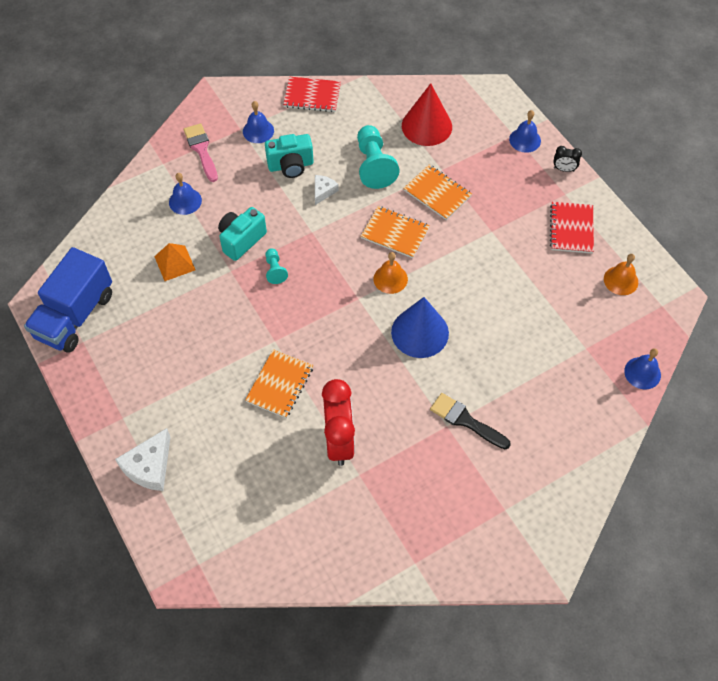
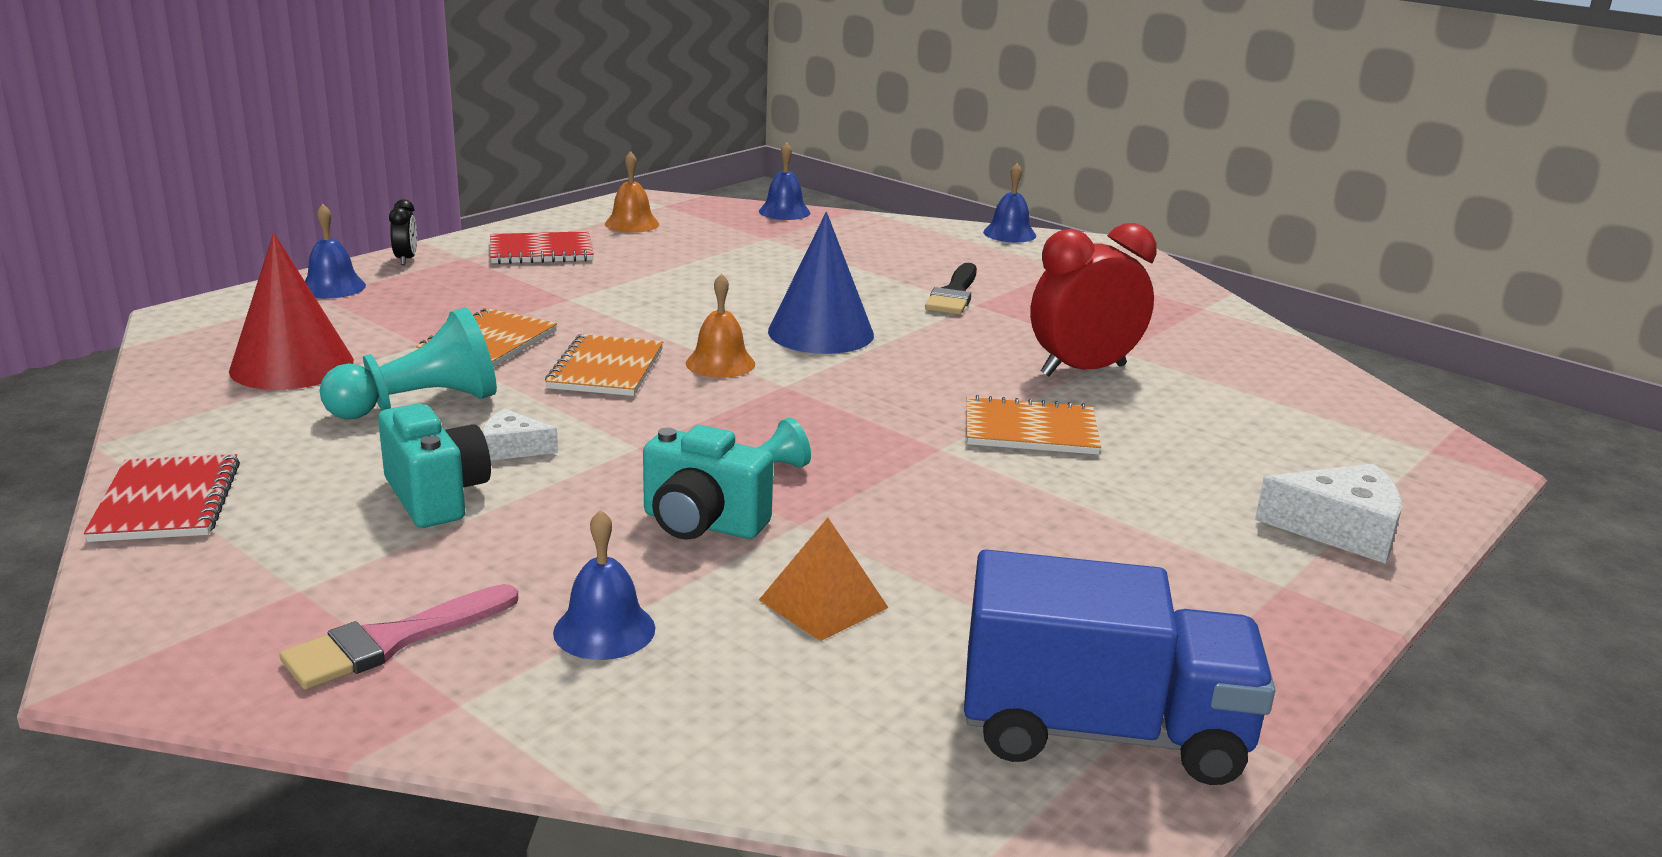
camera: 110 degrees left, 35 degrees down
blue bell [243,101,274,143] -> blue bell moved to [983,163,1036,242]

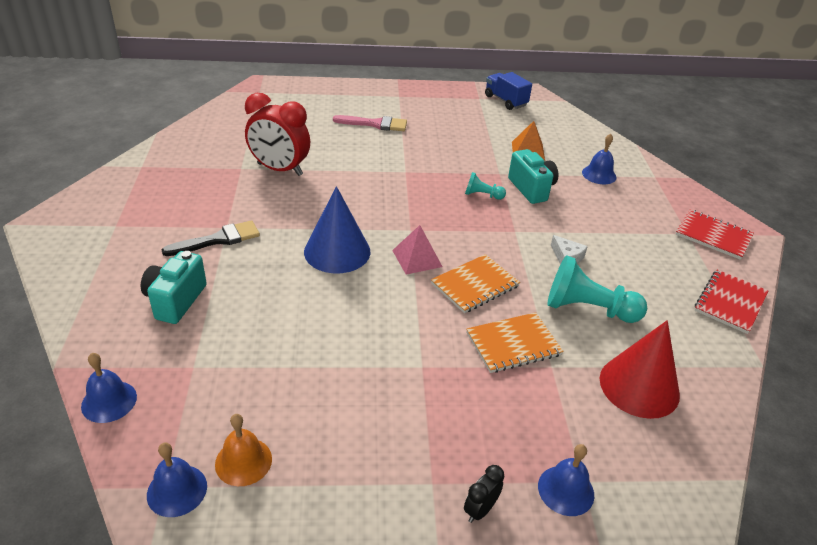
camera: 135 degrees left, 15 degrees up
pink brush [279,584,519,690] -> pink brush moved to [333,115,407,131]
turquoise camera [378,403,491,528] -> turquoise camera moved to [141,251,207,324]
red notebook [490,231,594,264] -> red notebook moved to [675,209,754,260]
orange bell [686,273,755,378] -> pink pyramid [392,225,442,275]
blue truck [964,549,1275,785] -> blue truck [485,72,532,110], size x0.60
orange notebook [967,395,1101,455] -> none
blue bell [983,163,1036,242] -> blue bell moved to [147,442,207,517]
white cheese [1255,463,1402,564] -> none

